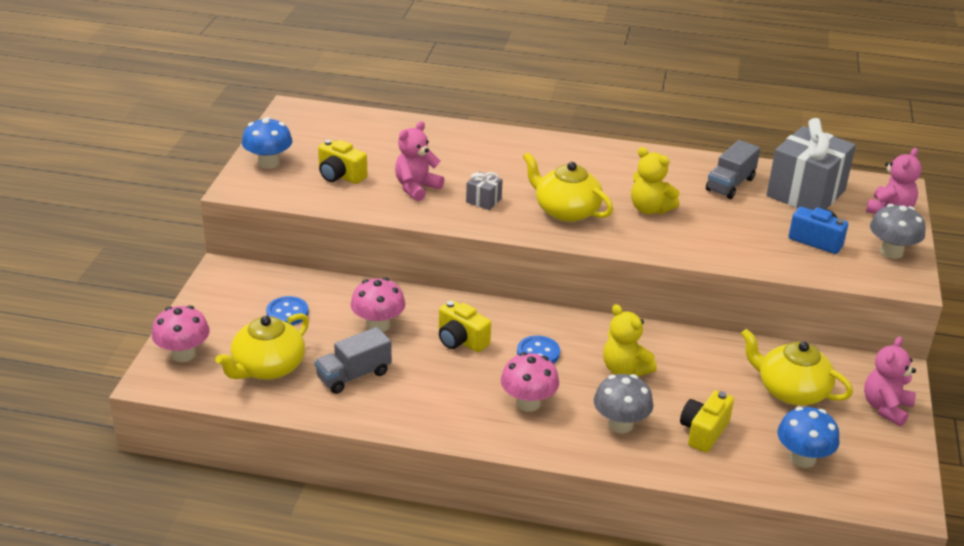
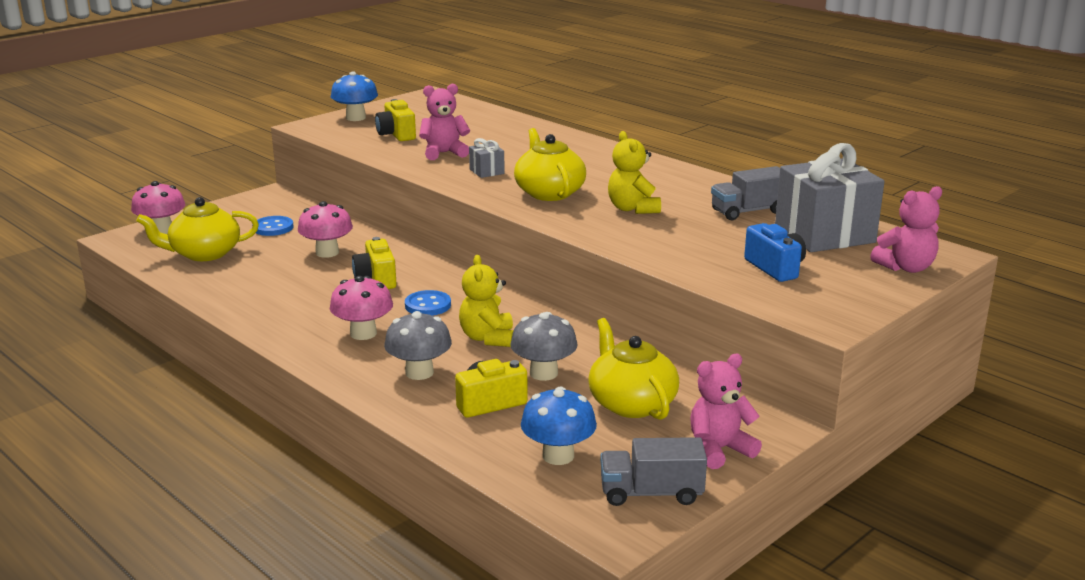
camera: 35 degrees right, 10 degrees down
grey truck [315,327,392,394] -> grey truck moved to [600,437,707,506]
grey mushroom [870,204,925,259] -> grey mushroom moved to [510,312,578,381]

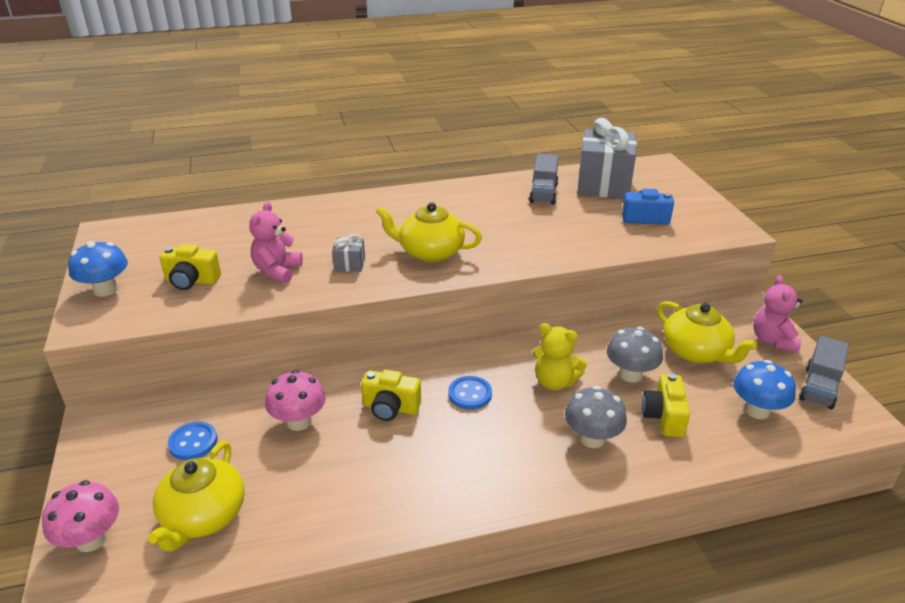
camera: 60 degrees left, 10 degrees up
pink mushroom [330,276,393,340] -> none
yellow teapot [588,318,679,420] -> yellow teapot turned 135 degrees counterclockwise [657,301,758,364]
yellow teddy bear [608,131,661,214] -> none
pink teddy bear [870,186,942,273] -> none

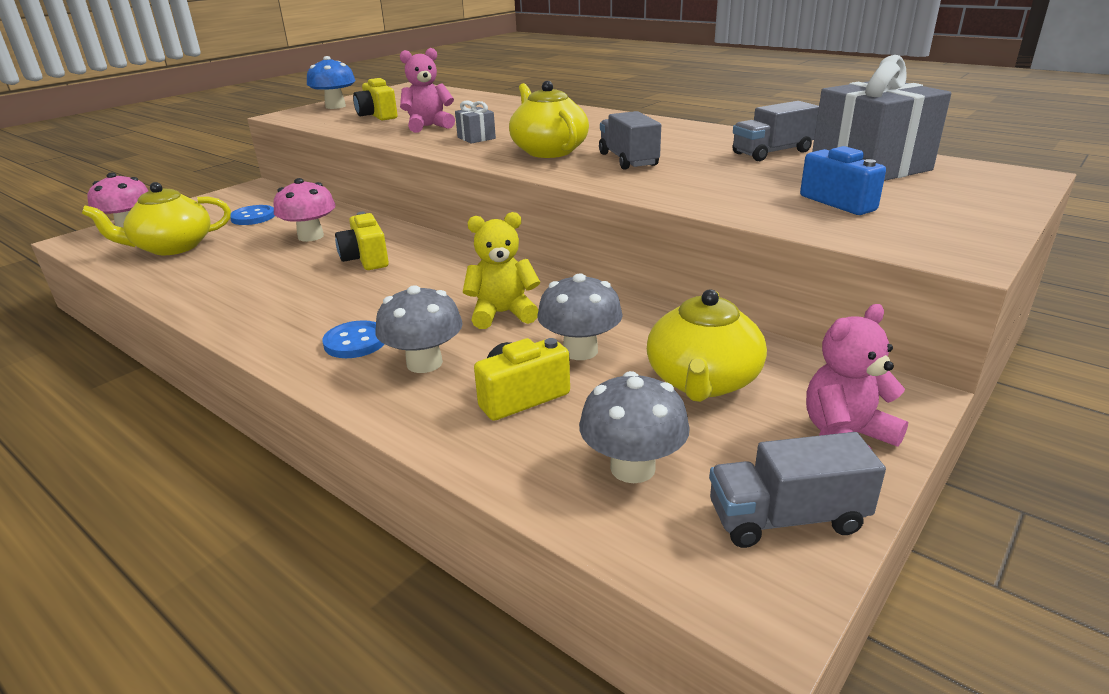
camera: 55 degrees right, 5 degrees down
blue button [448,376,492,410] -> blue button moved to [323,320,384,358]
yellow teddy bear [533,323,587,391] -> yellow teddy bear turned 90 degrees clockwise [463,212,540,329]
blue mushroom [733,360,796,419] -> grey mushroom [579,371,690,483]
none -> grey truck [599,111,661,170]

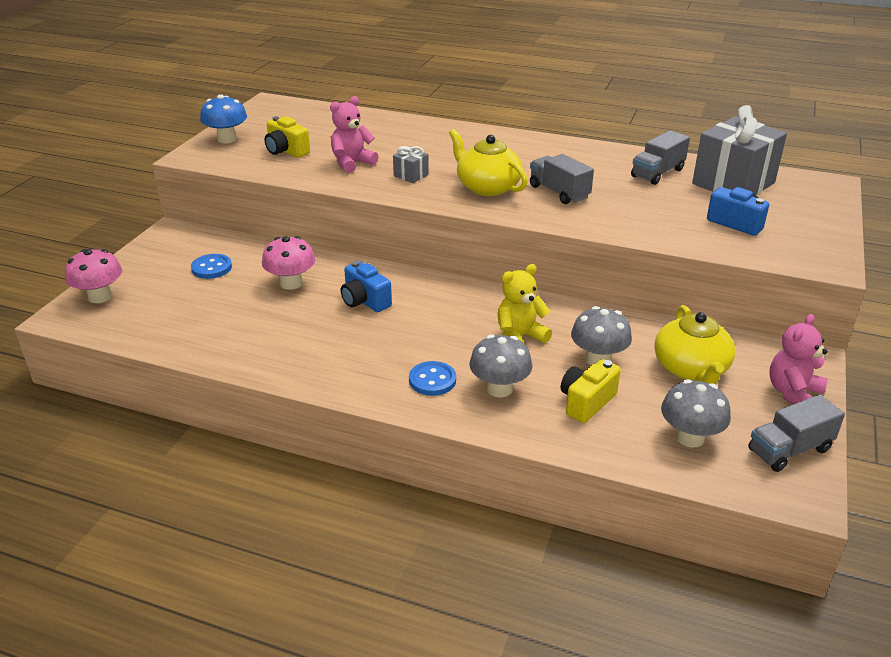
camera: 20 degrees left, 5 degrees up
yellow teapot [82,182,231,255] -> none
yellow camera [335,212,389,270] -> blue camera [341,261,392,312]

